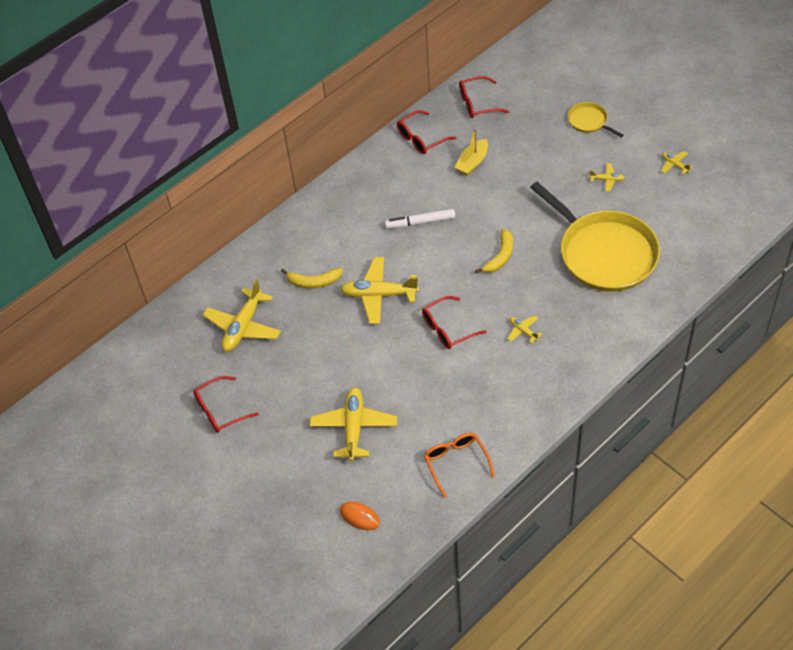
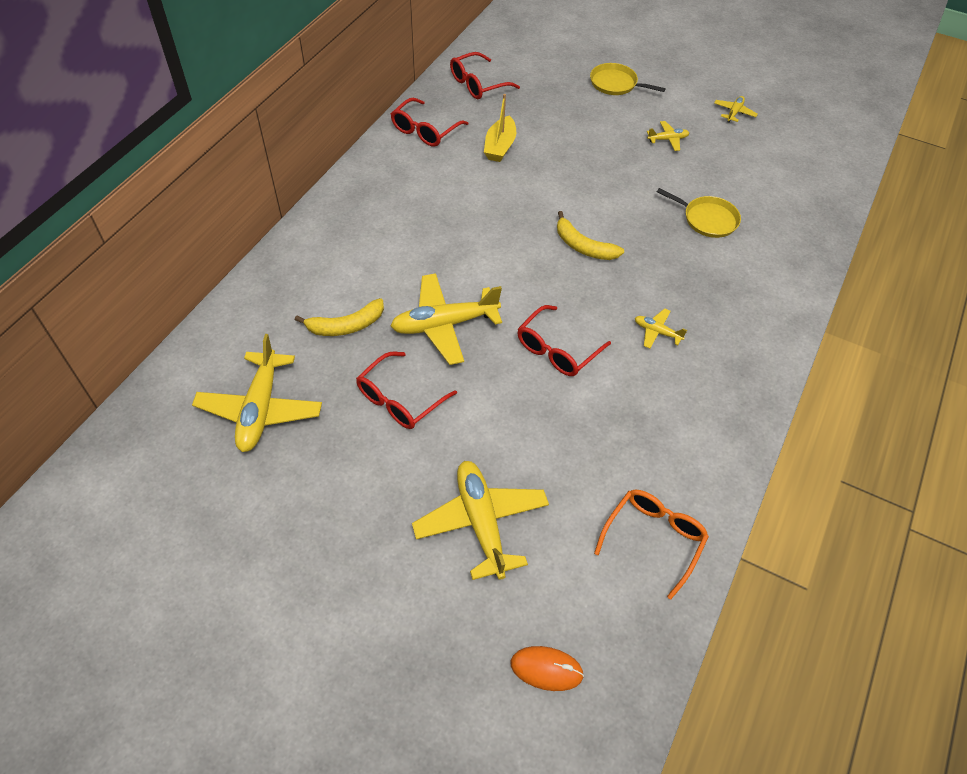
camera: 25 degrees left, 0 degrees up
red glasses [193,376,259,433] -> red glasses moved to [356,352,457,429]
white marker [385,209,455,229] -> none
orange glasses [424,433,495,498] -> orange glasses turned 75 degrees clockwise [594,490,709,600]
yellow banana [475,229,513,273] -> yellow banana turned 120 degrees clockwise [557,211,624,260]
yellow pan [530,182,660,292] -> yellow pan [657,188,741,238], size x0.44
yellow plane [661,151,693,175] -> yellow plane turned 90 degrees clockwise [714,96,758,123]

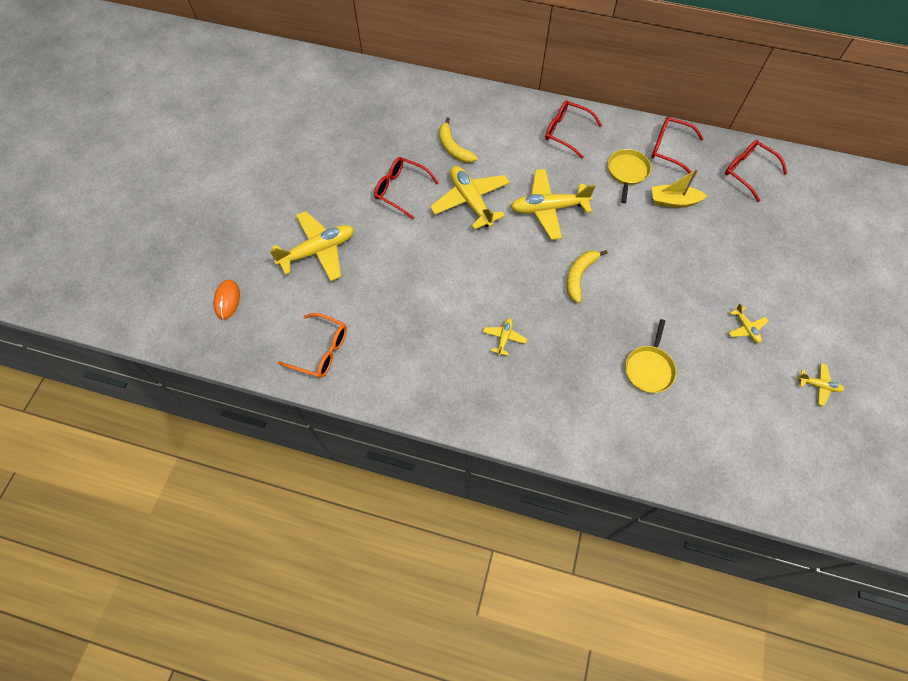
camera: 80 degrees right, 10 degrees up
yellow plane [192,334,322,452] -> yellow plane moved to [510,169,596,240]
red glasses [517,305,611,376] -> red glasses moved to [545,100,602,158]
yellow pan [590,63,666,95] -> yellow pan moved to [608,149,651,203]

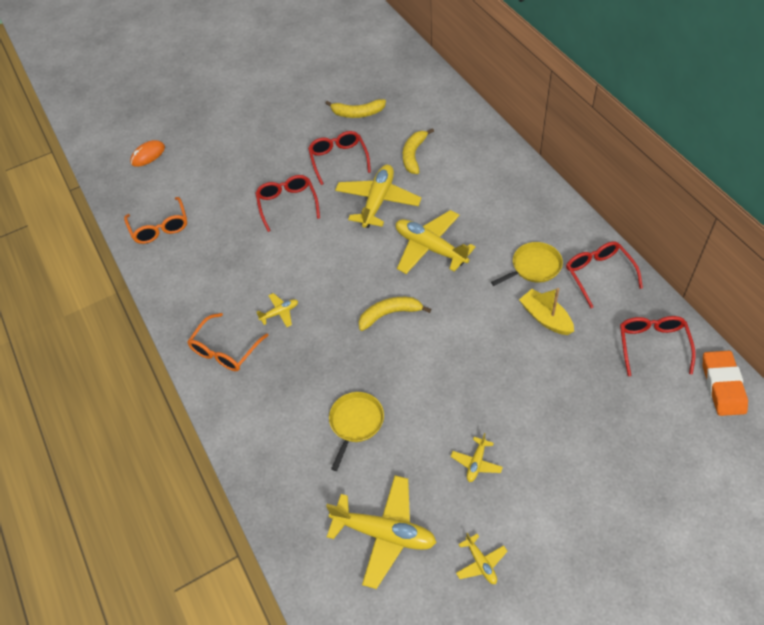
camera: 50 degrees right, 10 degrees down
yellow plane [270,211,354,281] -> yellow plane moved to [326,475,437,589]
red glasses [545,100,602,158] -> red glasses moved to [255,175,320,232]
yellow pan [625,319,677,393] -> yellow pan turned 135 degrees clockwise [329,392,384,471]
none -> orange glasses [187,313,269,371]
none -> yellow banana [326,99,386,118]
none -> orange eraser [703,351,748,416]

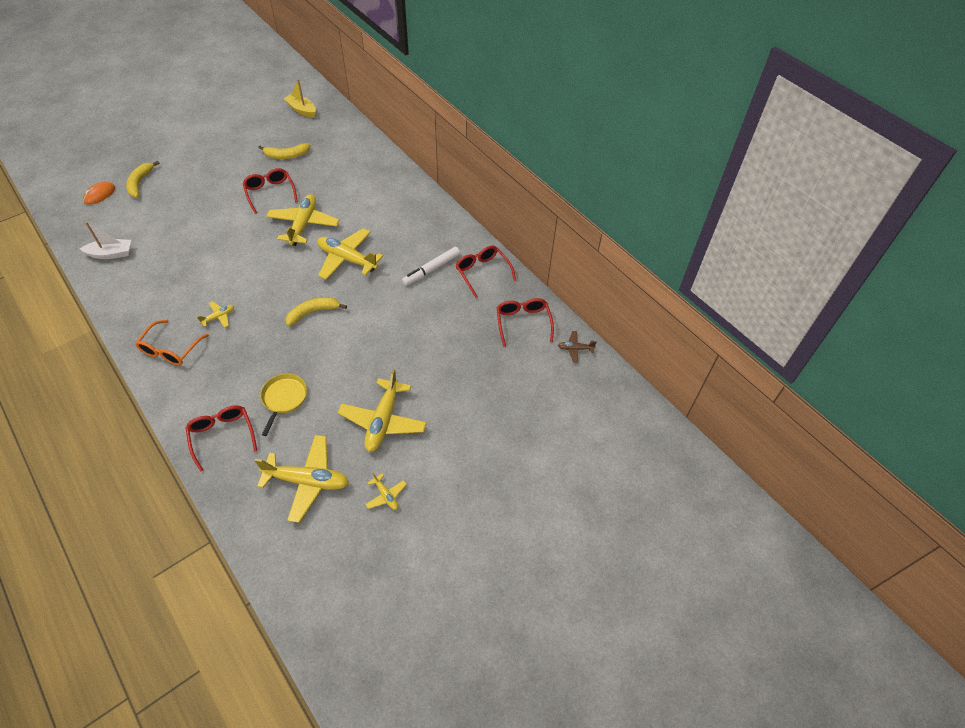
camera: 15 degrees left, 0 degrees up
orange glasses [124,197,187,244] -> white boat [80,222,131,259]
red glasses [255,175,320,232] -> red glasses moved to [185,405,257,472]
yellow banana [403,128,434,174] -> yellow banana moved to [126,161,160,198]
yellow plane [451,433,503,482] -> yellow plane [338,369,427,452], size x2.11
yellow pan [491,242,563,286] -> white marker [402,247,460,286]
yellow boat [519,288,574,335] -> yellow boat moved to [284,79,316,118]
orange eraser [703,351,748,416] -> brown plane [558,331,597,363]

